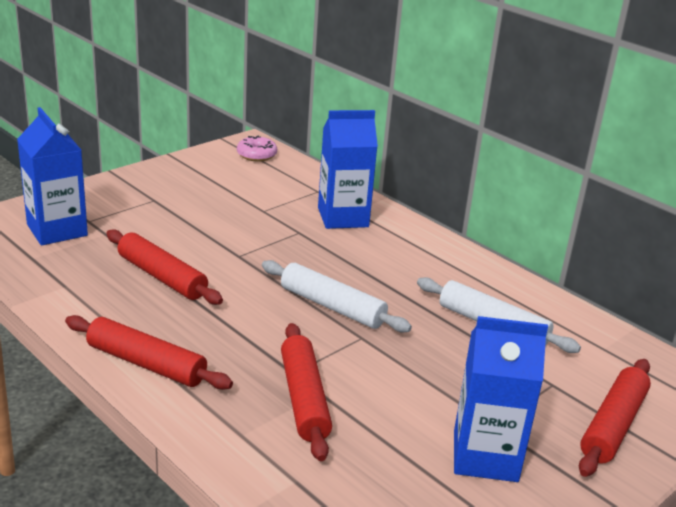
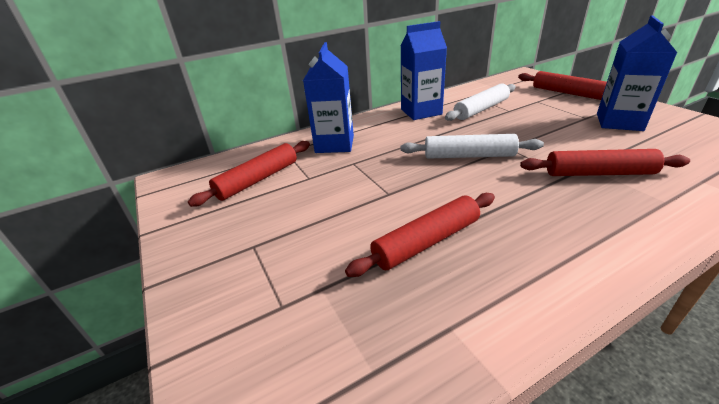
camera: 70 degrees left, 5 degrees up
blue carton [17,107,88,246] -> blue carton moved to [400,21,447,120]
red rolling pin [65,315,233,390] -> red rolling pin moved to [188,141,310,207]
pink donut [237,136,277,162] -> none
white rolling pin [262,260,412,332] -> white rolling pin turned 45 degrees clockwise [401,134,544,159]

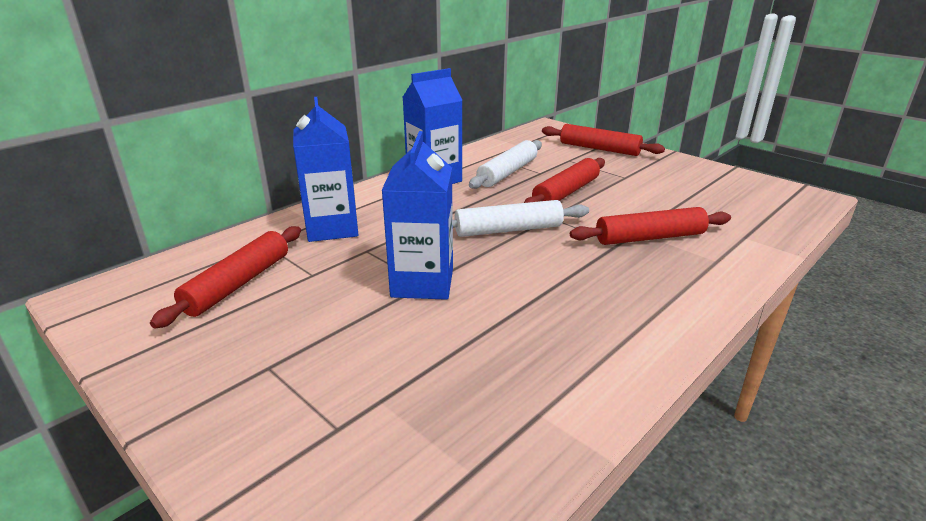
camera: 20 degrees left, 5 degrees down
red rolling pin [345,193,495,277] -> red rolling pin moved to [524,158,605,203]
blue carton [597,16,677,131] -> blue carton moved to [382,131,453,300]

